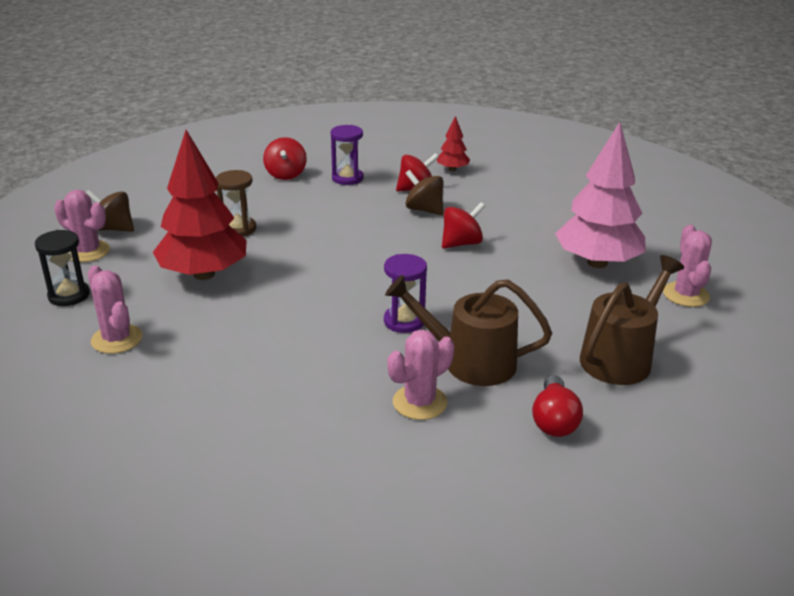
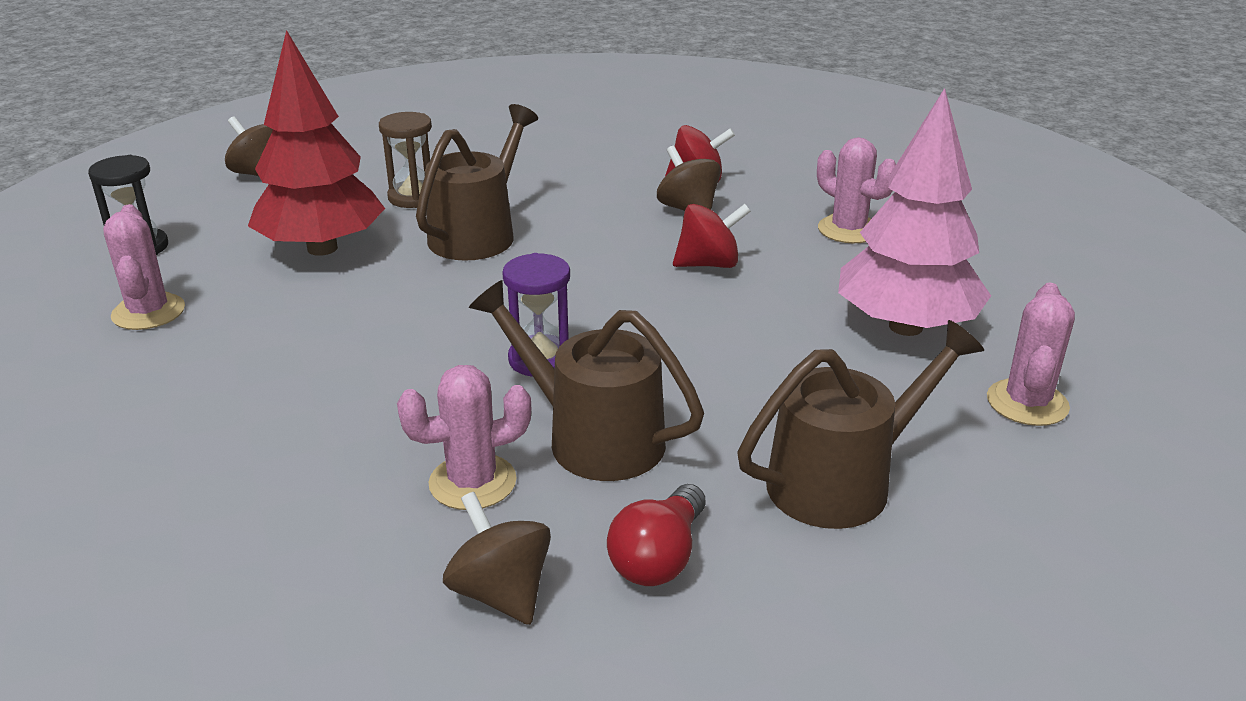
camera: 20 degrees right, 0 degrees up
pink cactus [54,190,110,262] -> pink cactus moved to [817,137,896,243]
red spinning top [263,137,307,180] -> none
purple hourglass [331,125,363,185] -> none
red tree [437,116,470,171] -> none
none -> brown watering can [416,104,538,261]
none -> brown spinning top [443,492,551,625]

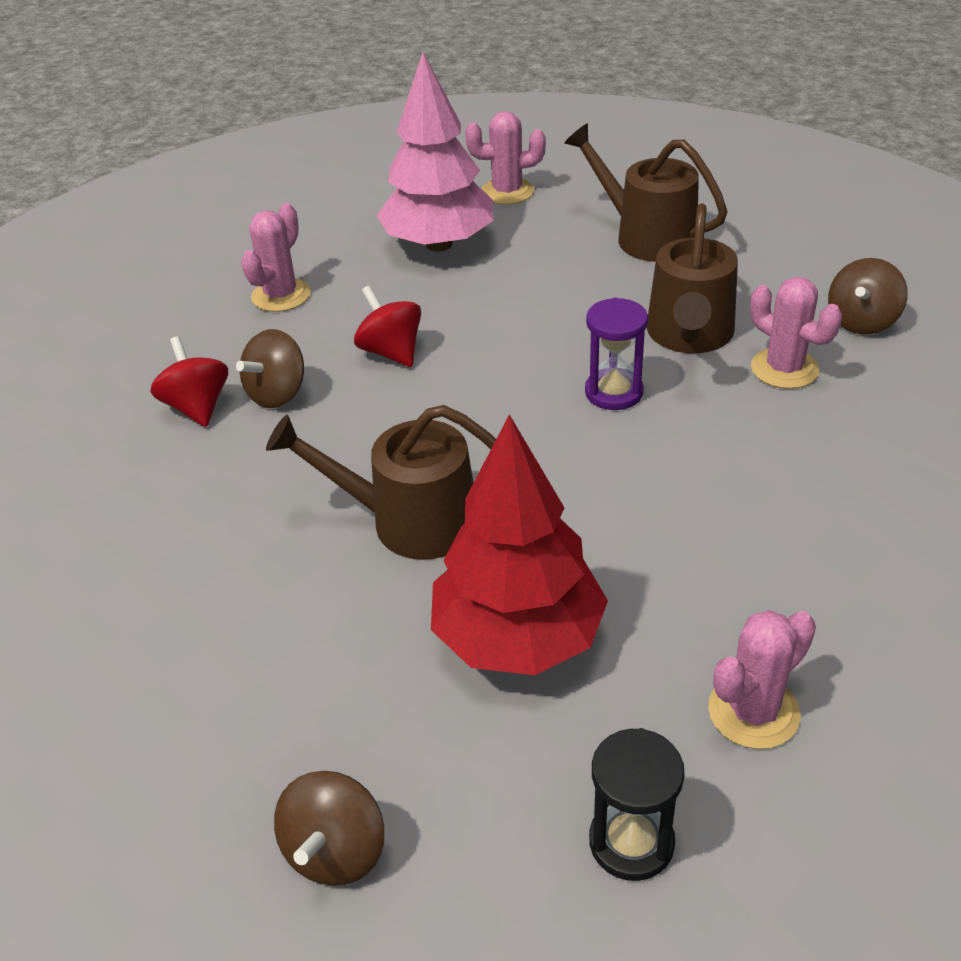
camera: 110 degrees left, 10 degrees up
brown hourglass [379,112,432,208] -> none
red light bulb [607,484,706,586] -> none

